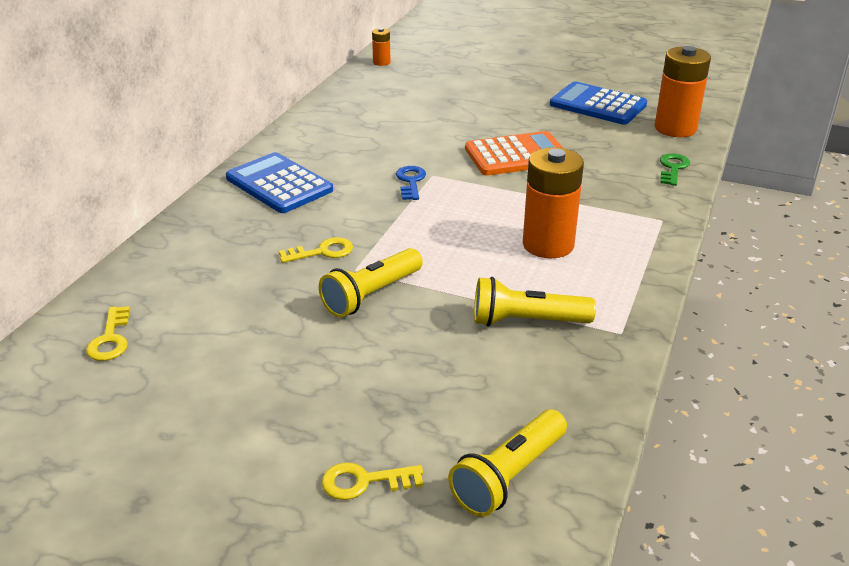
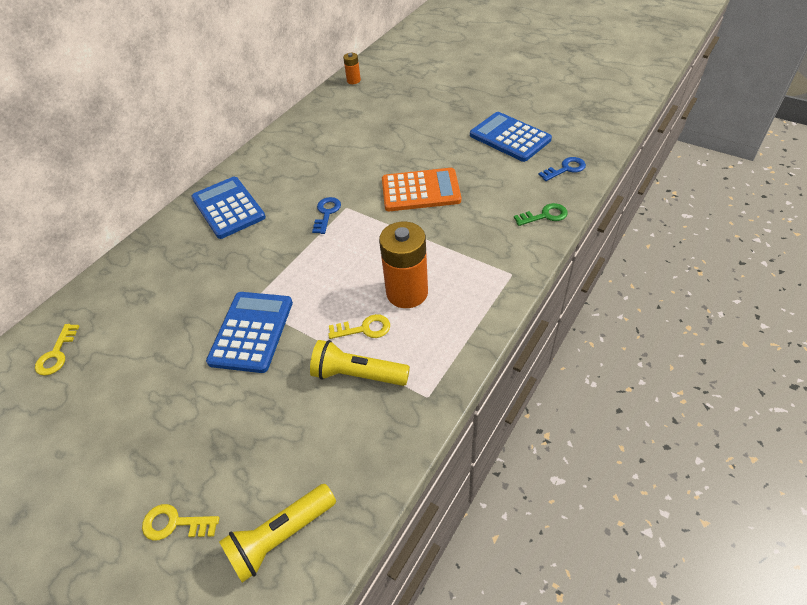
camera: 15 degrees right, 15 degrees up
yellow key [279,237,353,263] -> yellow key moved to [328,314,390,339]
yellow flashlight [319,248,423,317] -> blue calculator [206,292,293,373]
orange battery [654,46,711,137] -> blue key [538,157,586,181]
green key [660,153,690,186] -> green key turned 45 degrees clockwise [514,203,568,226]

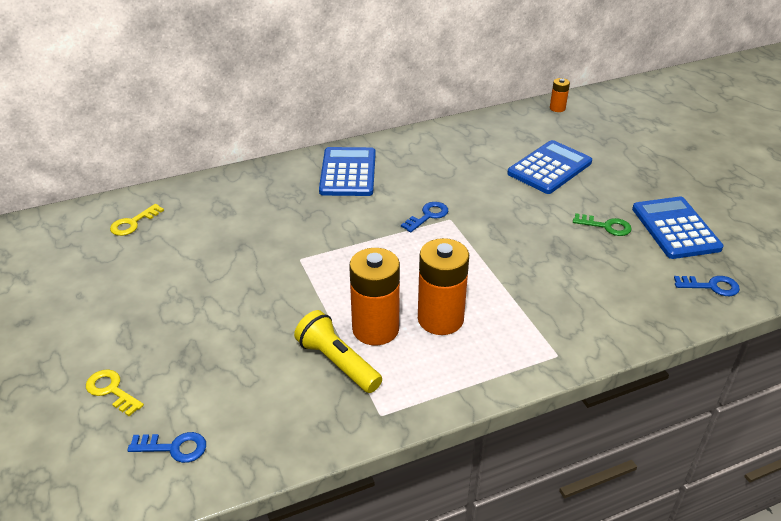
camera: 30 degrees right, 10 degrees down
blue calculator [206,292,293,373] -> blue calculator moved to [507,140,592,194]
yellow flashlight [219,484,336,583] -> blue key [127,432,206,463]
yellow key [328,314,390,339] -> orange battery [349,248,400,345]
orange calculator [382,168,461,211] -> none
green key [514,203,568,226] -> green key moved to [573,213,632,236]

